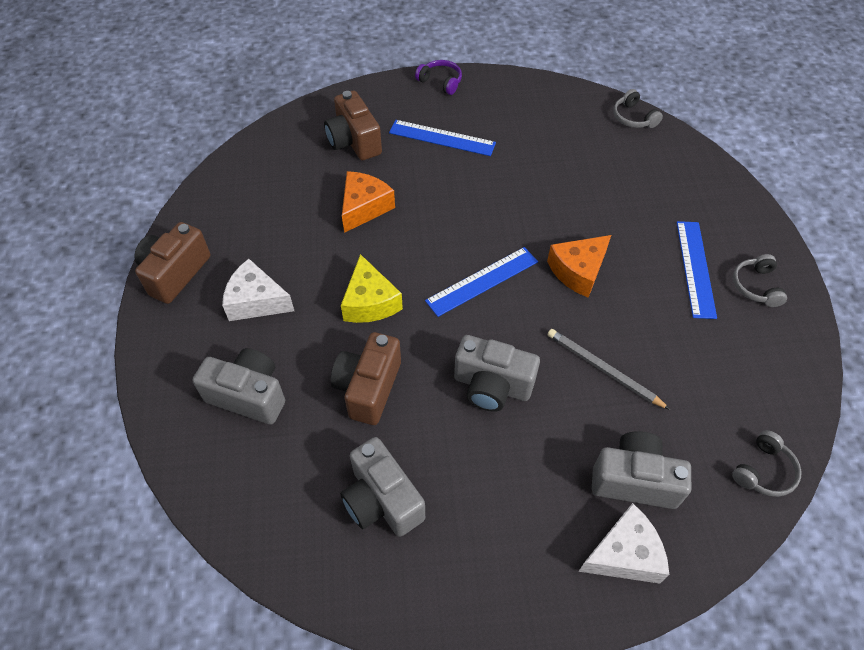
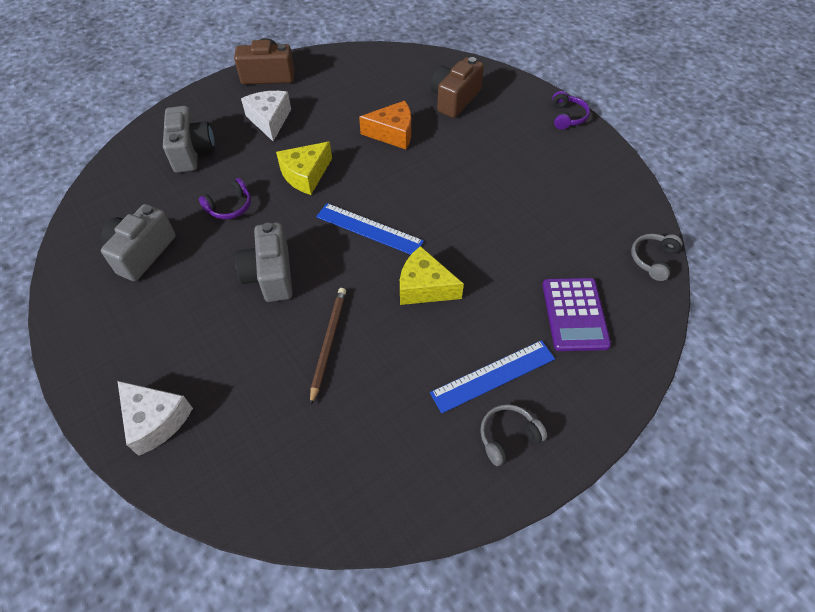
camera: 60 degrees right, 0 degrees up
brown camera [330,332,401,425] -> purple headphones [199,178,251,219]
blue ruler [389,120,496,156] -> none
orange cheese [547,235,611,298] -> yellow cheese [400,246,464,305]
grey pencil [548,329,670,410] -> brown pencil [310,288,346,406]
grey camera [592,431,691,509] -> none
grey headphones [732,430,802,497] -> none
none -> purple calculator [542,278,611,351]

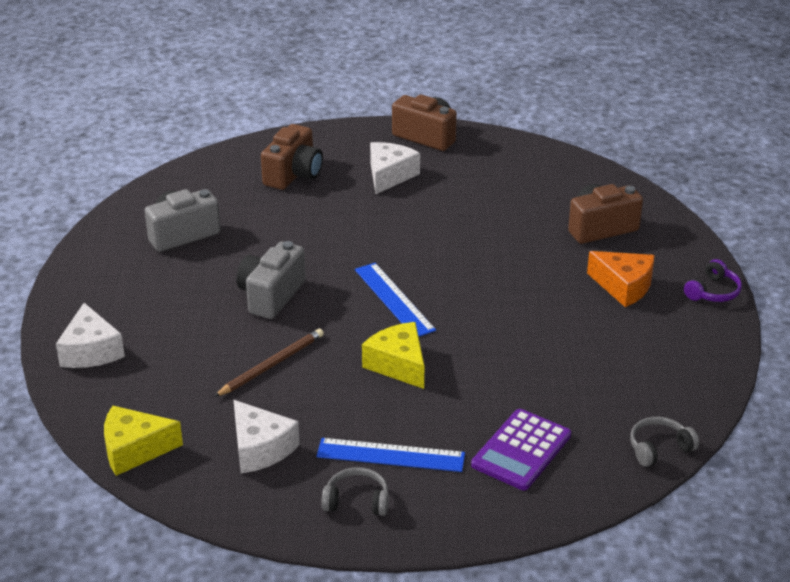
camera: 35 degrees right, 20 degrees down
grey camera [163,106,215,173] -> brown camera [261,124,323,190]
purple headphones [199,178,251,219] -> none
yellow cheese [276,141,332,195] -> yellow cheese moved to [104,406,183,476]
orange cheese [359,101,411,149] -> orange cheese moved to [587,251,655,307]
none -> white cheese [234,400,300,473]

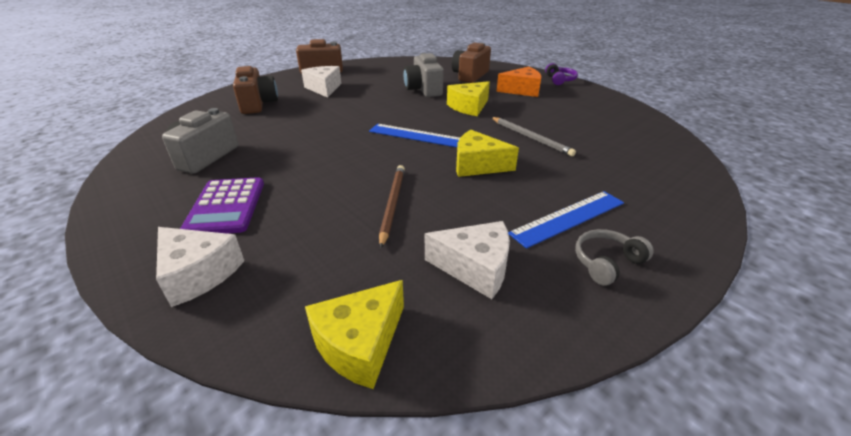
camera: 40 degrees left, 0 degrees up
grey camera [236,241,306,319] -> grey camera moved to [403,53,444,97]
purple calculator [471,409,571,490] -> purple calculator moved to [180,177,264,234]
grey headphones [630,417,699,467] -> none
none -> yellow cheese [447,81,490,116]
none -> grey pencil [491,117,576,156]

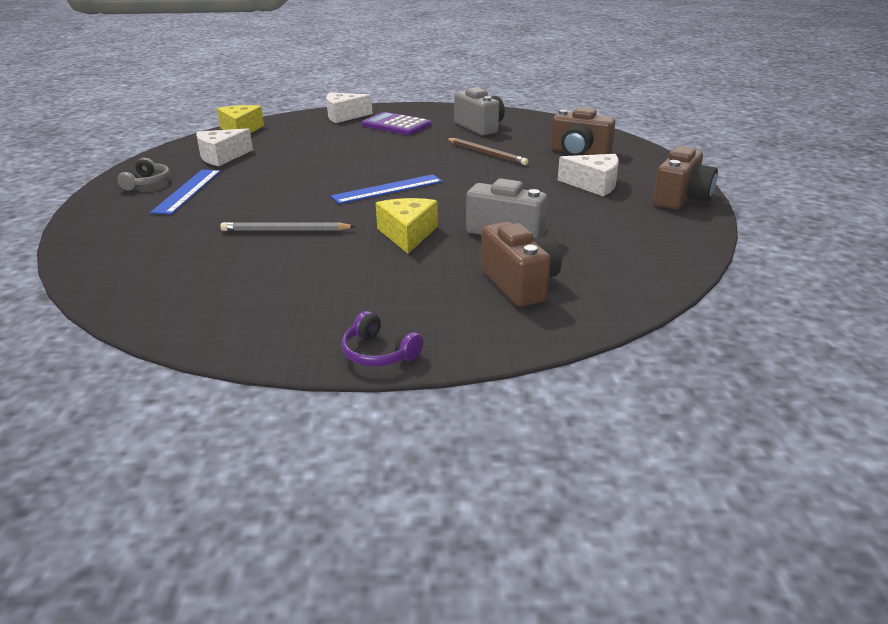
camera: 130 degrees right, 5 degrees down
brown pencil [379,165,405,249] -> brown pencil moved to [447,138,528,165]
yellow cheese [456,130,519,177] -> none
orange cheese [496,67,542,97] -> none

